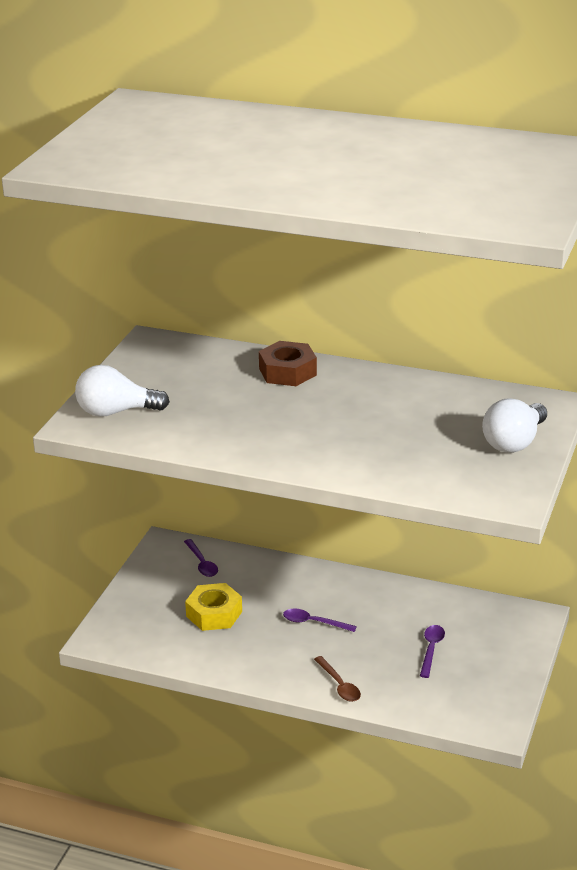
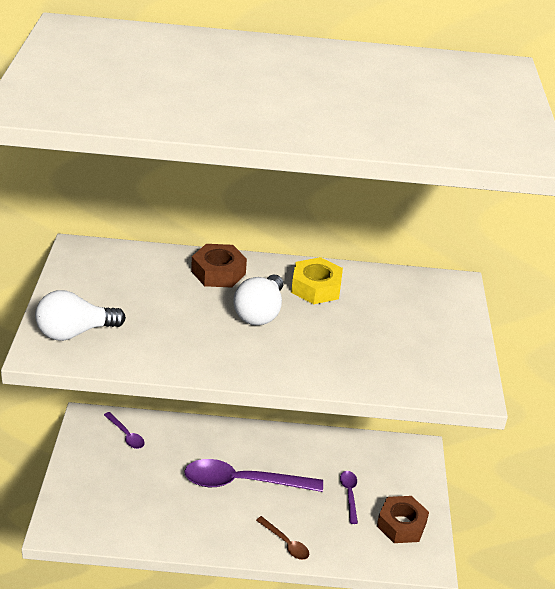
camera: 20 degrees left, 5 degrees up
yellow nut [185,583,242,631] -> yellow nut moved to [291,257,343,304]
purple spoon [283,609,357,632] -> purple spoon [184,459,323,492], size x2.11
white light bulb [482,398,547,453] -> white light bulb moved to [233,275,283,325]
none -> brown nut [377,496,429,543]

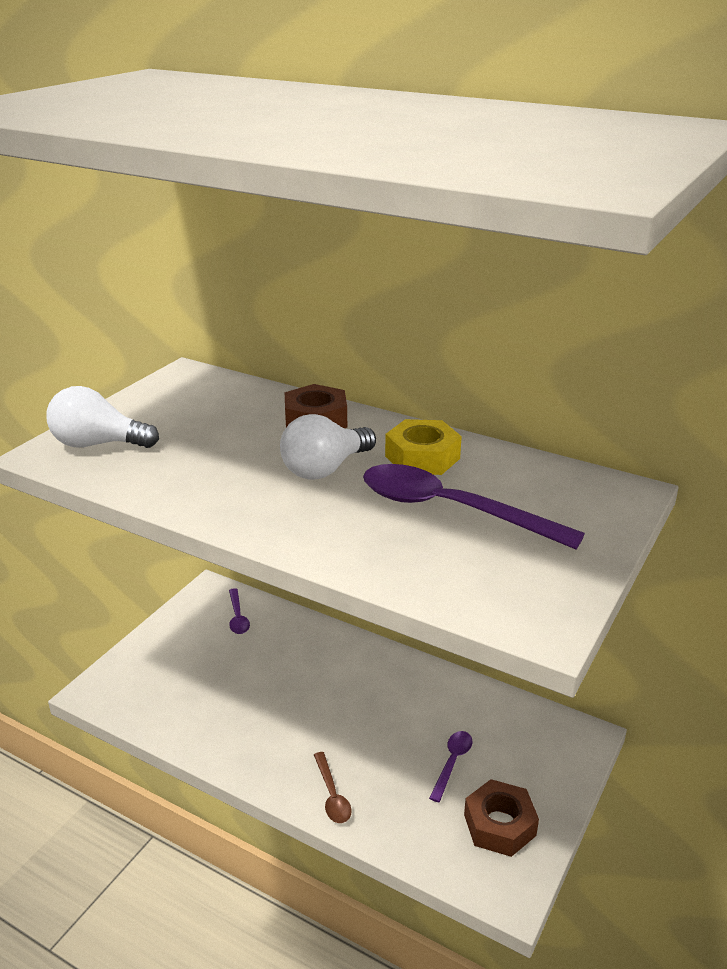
camera: 30 degrees right, 5 degrees down
purple spoon [184,459,323,492] -> purple spoon moved to [363,464,585,549]

